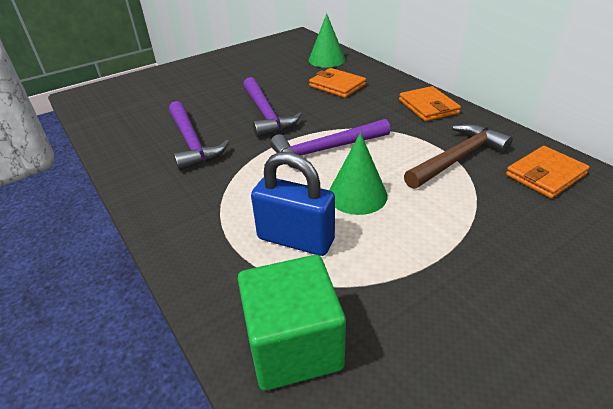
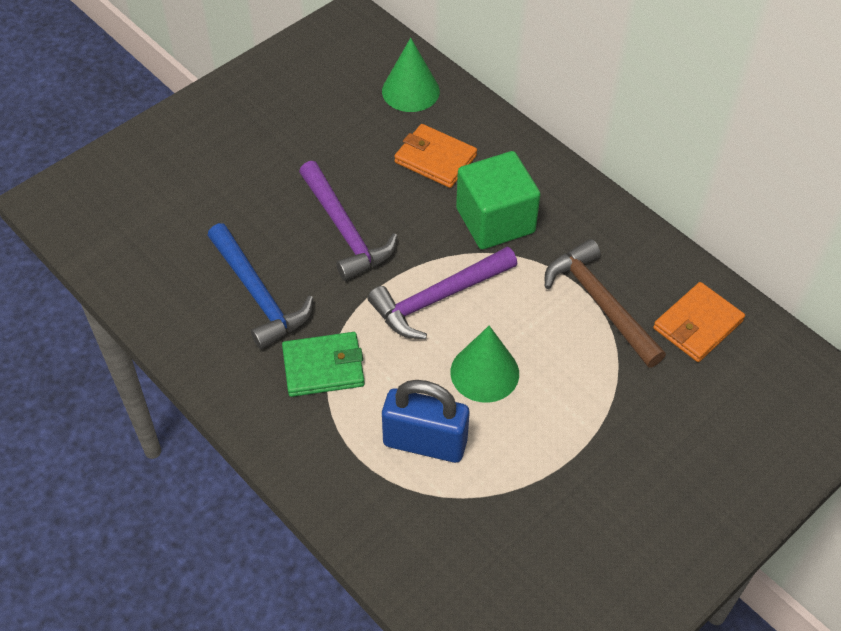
camera: 10 degrees left, 15 degrees up
purple hammer [169,101,229,171] -> blue hammer [207,223,313,349]
green cube [238,255,346,391] -> green cube moved to [456,151,541,249]
orange wallet [399,86,461,122] -> none
brown hammer [404,124,513,189] -> brown hammer turned 75 degrees counterclockwise [545,239,666,368]
none -> green wallet [282,332,365,397]

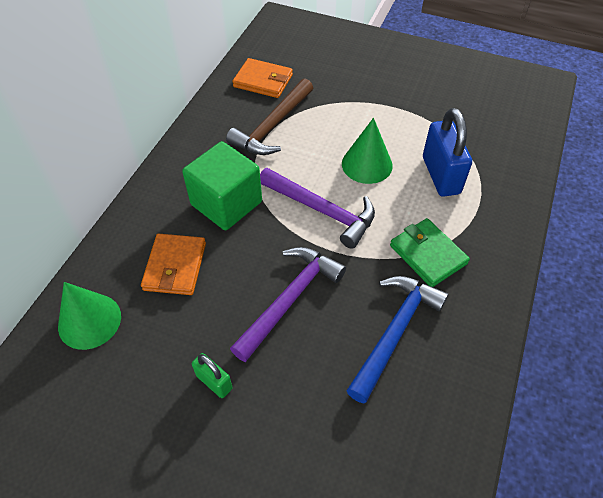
camera: 115 degrees left, 0 degrees up
none -> green padlock [192,353,233,398]

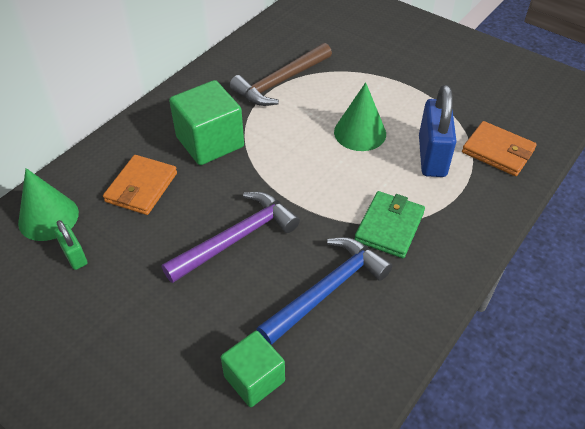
camera: 15 degrees right, 5 degrees down
green padlock [192,353,233,398] -> green padlock moved to [54,220,87,270]
orange wallet [232,58,293,98] -> orange wallet moved to [462,121,537,176]
purple hammer [260,168,375,249] -> none
green wallet [390,218,470,287] -> green wallet turned 45 degrees clockwise [355,191,425,258]
none -> green cube [221,331,285,407]

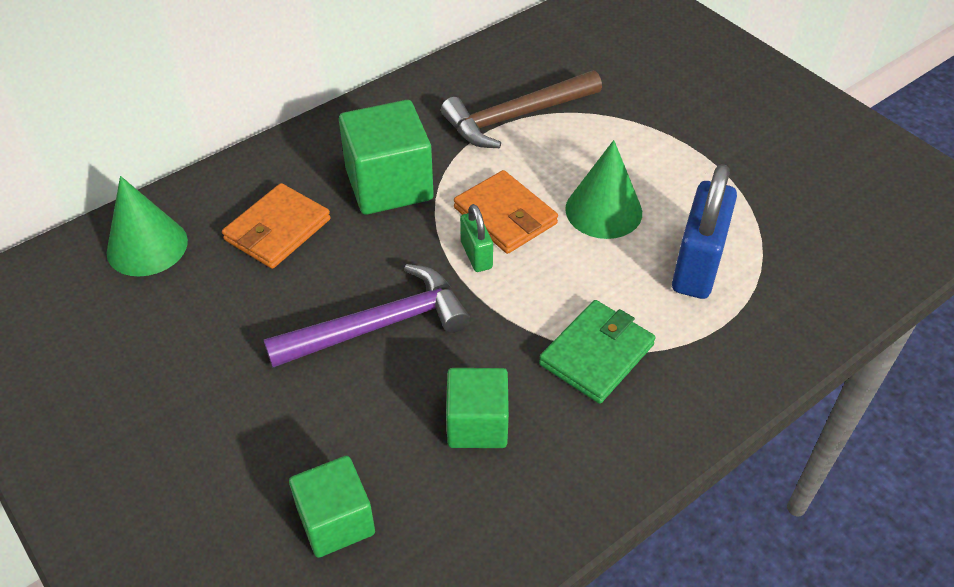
camera: 15 degrees right, 0 degrees up
green padlock [54,220,87,270] -> green padlock moved to [460,204,493,272]
blue hammer [257,237,392,345] -> green cube [446,368,509,448]
orange wallet [462,121,537,176] -> orange wallet moved to [454,170,558,254]

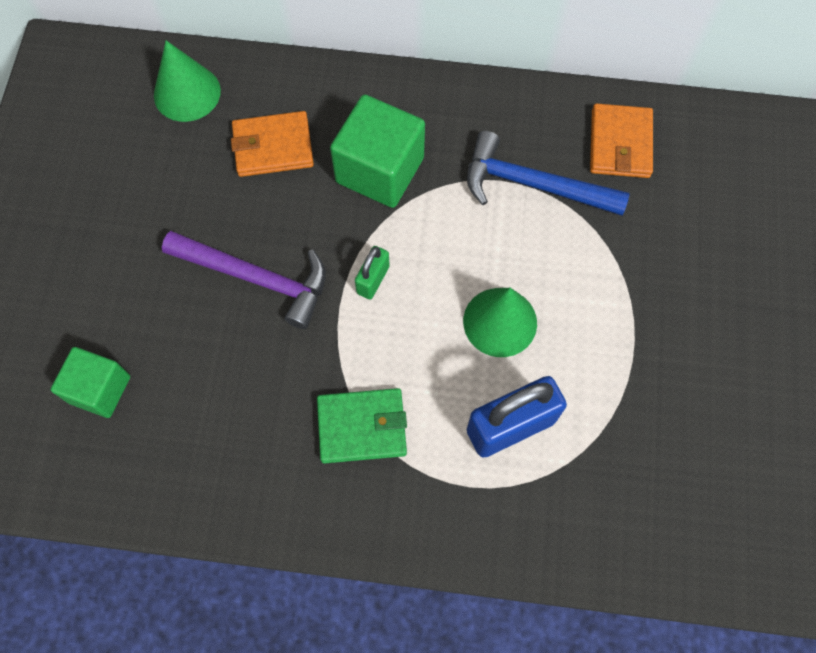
camera: 45 degrees right, 20 degrees up
brown hammer [441,70,602,148] -> blue hammer [467,131,630,216]
green cube [446,368,509,448] -> none
orange wallet [454,170,558,254] -> orange wallet moved to [590,103,653,178]

